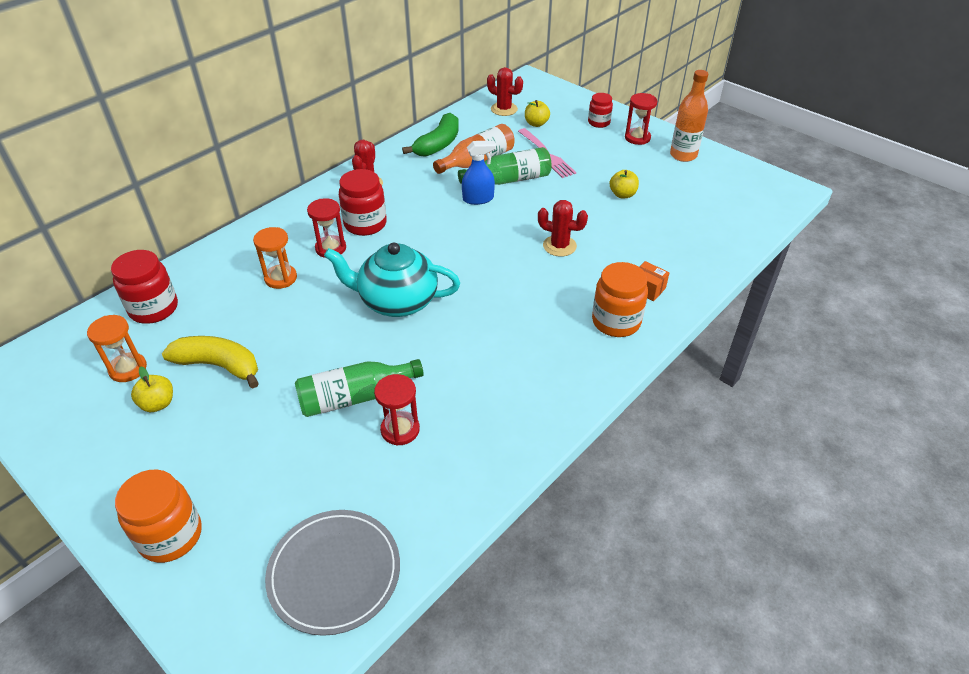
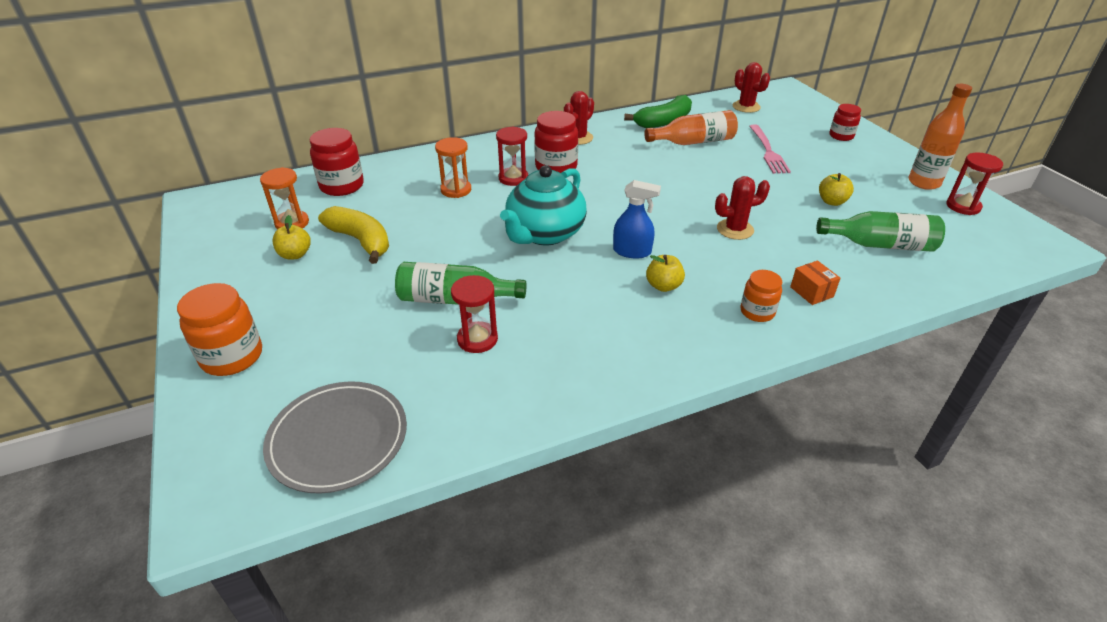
camera: 25 degrees right, 5 degrees down
turquoise teapot [324,242,460,317] -> turquoise teapot turned 90 degrees counterclockwise [500,165,587,245]
green bottle [458,147,552,185] -> green bottle moved to [816,211,945,252]
blue spray bottle [462,141,496,205] -> blue spray bottle moved to [613,180,661,259]
yellow apple [525,100,550,127] -> yellow apple moved to [646,255,685,292]
red cactus [538,200,588,257] -> red cactus turned 60 degrees counterclockwise [715,176,770,240]
orange jar [592,262,648,337] -> orange jar [741,270,782,322], size x0.62
red hourglass [625,93,657,145] -> red hourglass moved to [946,152,1003,215]

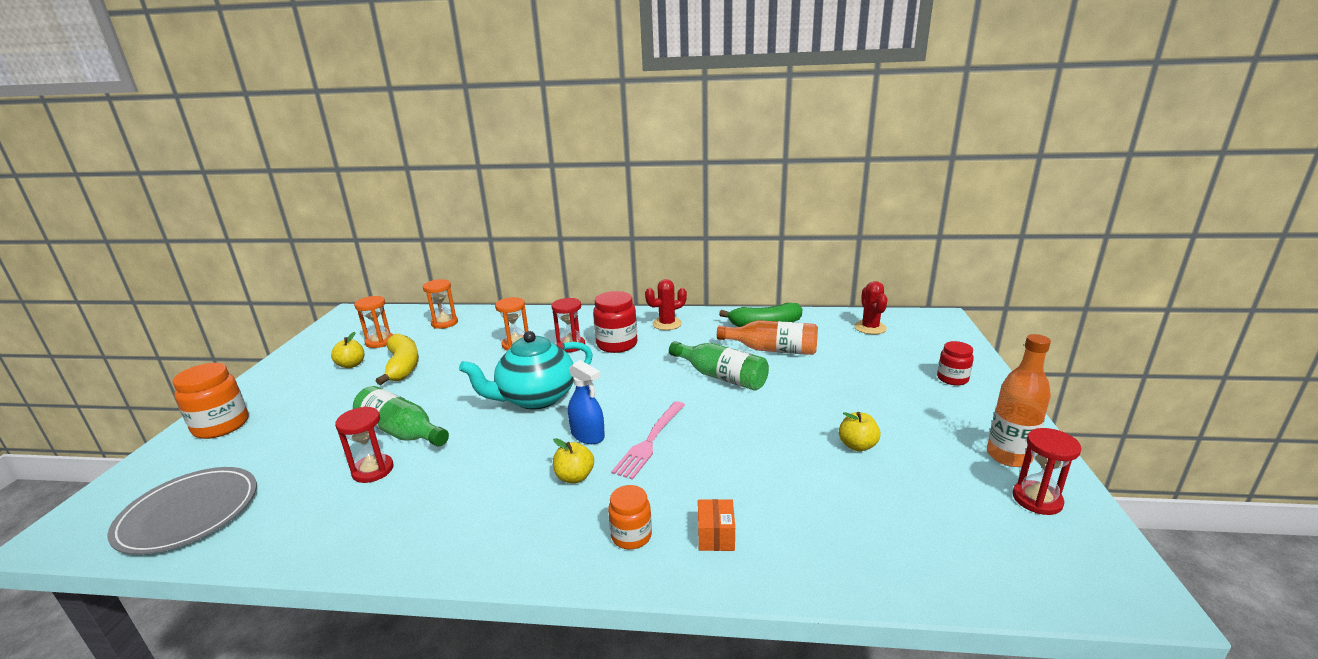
camera: 30 degrees right, 15 degrees down
red jar [310,128,364,196] -> orange hourglass [423,279,458,329]
red cactus [715,176,770,240] -> none
pink fork [749,124,791,174] -> pink fork moved to [611,401,685,480]
green bottle [816,211,945,252] -> green bottle moved to [669,341,769,391]

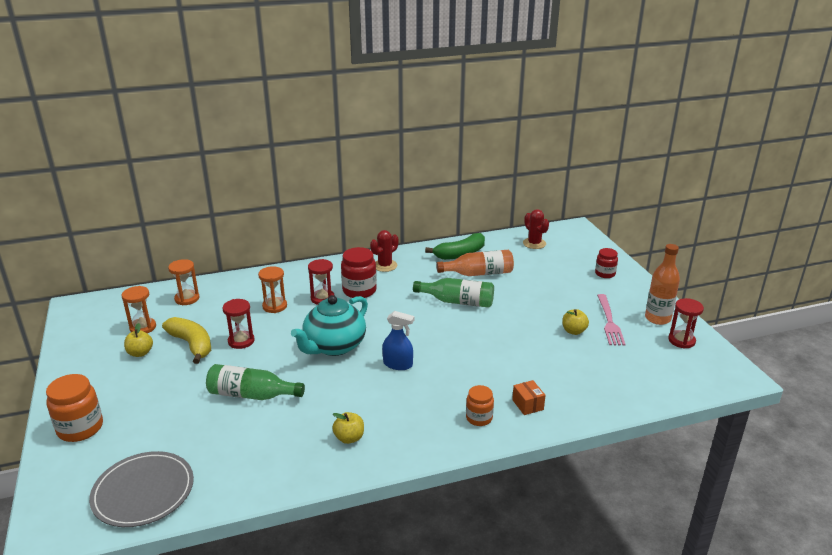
camera: 25 degrees left, 5 degrees up
red hourglass [335,406,394,483] -> red hourglass moved to [223,299,255,349]
yellow apple [553,438,594,483] -> yellow apple moved to [332,412,364,444]
pink fork [611,401,685,480] -> pink fork moved to [597,294,626,346]

